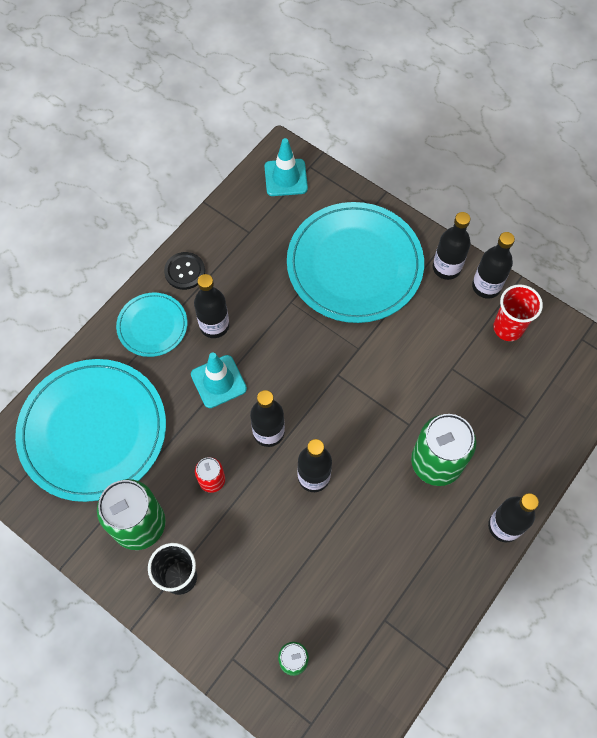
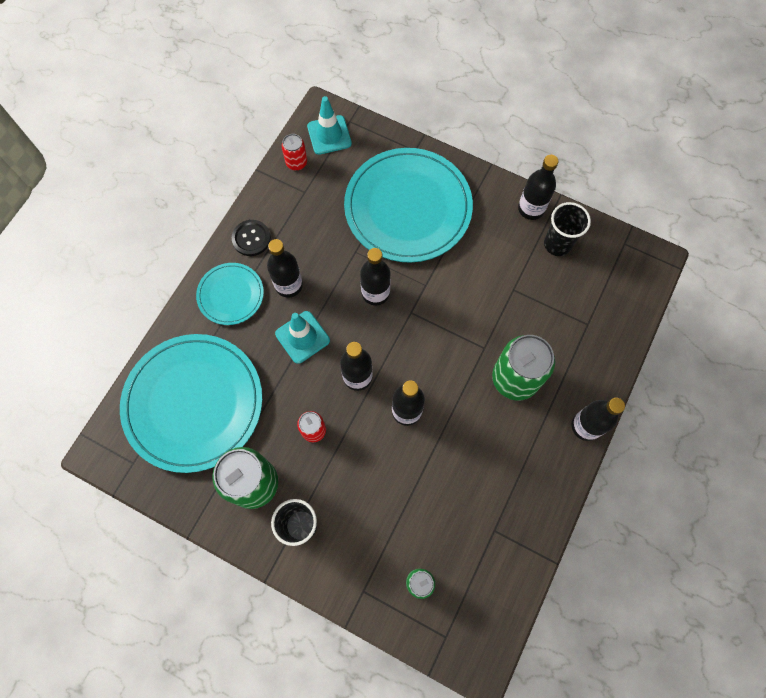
camera: 10 degrees left, 5 degrees up
black bottle [433,212,471,280] -> black bottle moved to [360,248,390,305]
red cup [493,284,543,341] -> black cup [544,202,591,256]
none -> red can [282,134,307,170]

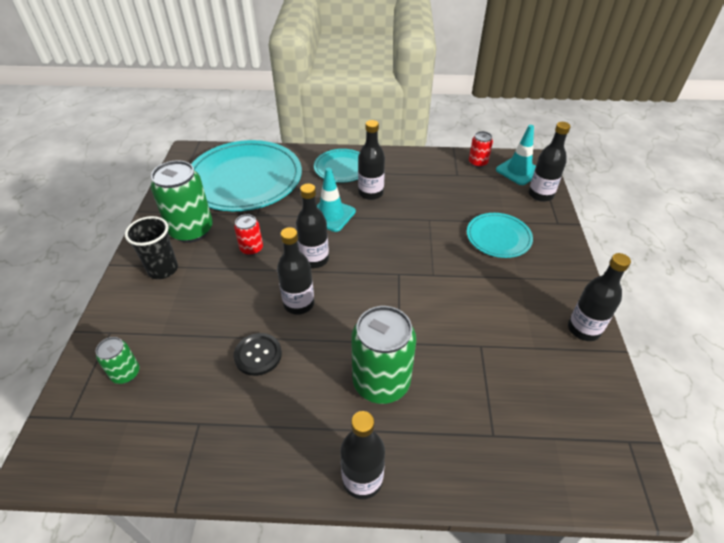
camera: 65 degrees right, 25 degrees down
black button [232,220,271,256] -> black button moved to [234,333,282,376]
turquoise plate [344,148,473,263] -> turquoise plate [467,213,533,258], size x0.50
black bottle [360,248,390,305] -> black bottle moved to [529,122,571,202]
black cup [544,202,591,256] -> none

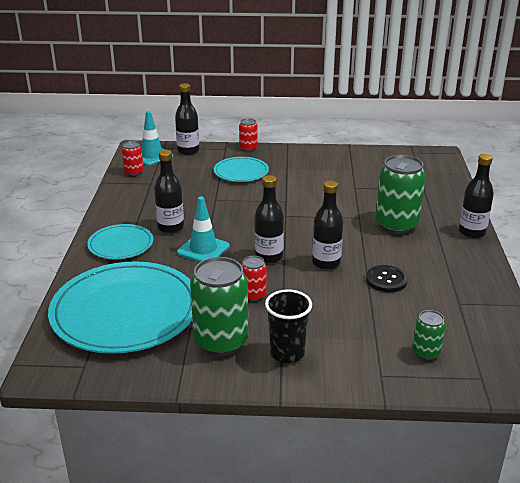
camera: 90 degrees left, 15 degrees down
black bottle [568,253,631,341] -> none
none -> red can [239,118,258,151]

